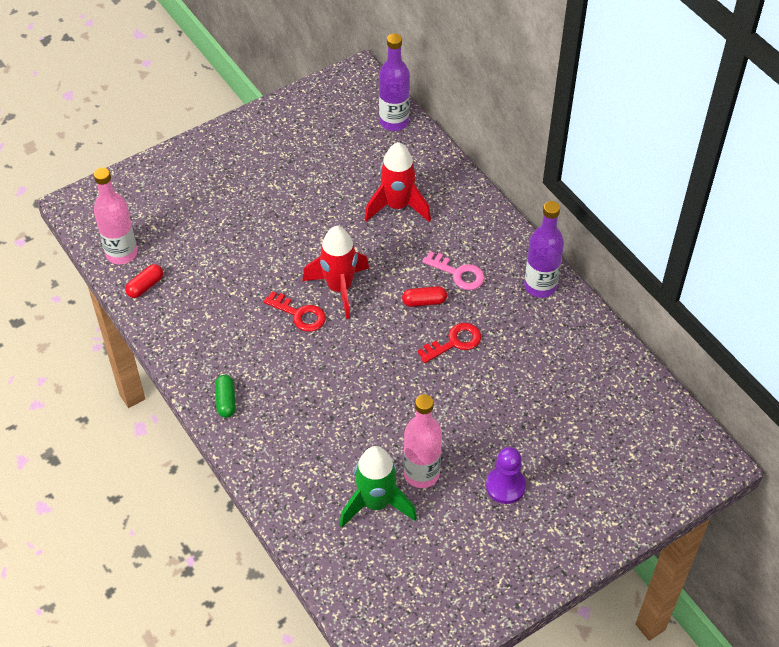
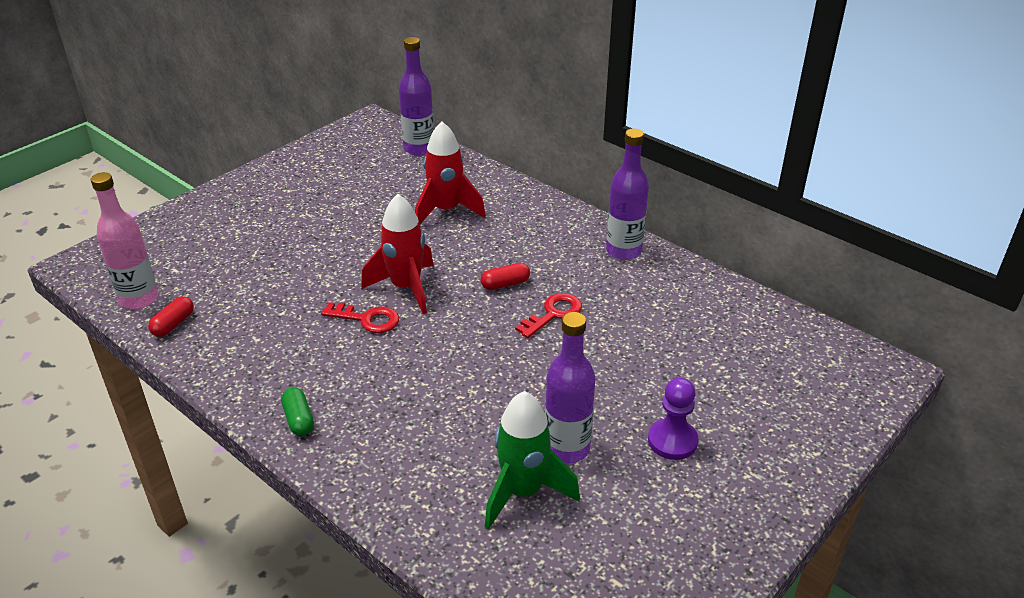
camera: 15 degrees left, 15 degrees down
pink bottle [404,394,442,488] -> purple bottle [545,312,595,463]
pink key [422,251,485,290] -> none

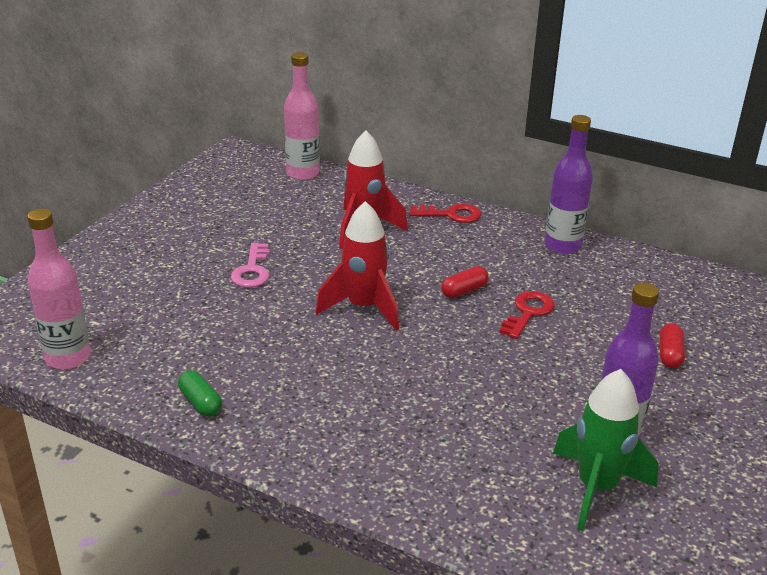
camera: 15 degrees left, 5 degrees down
red capsule [148,296,194,337] -> red capsule moved to [659,323,685,368]
green capsule [281,387,314,436] -> green capsule moved to [178,370,222,417]
red key [321,302,399,333] -> red key moved to [409,204,481,223]
purple bottle [399,37,434,156] -> pink bottle [284,52,320,180]
purple pawn [648,378,698,460] -> none
none -> pink key [231,243,270,288]

